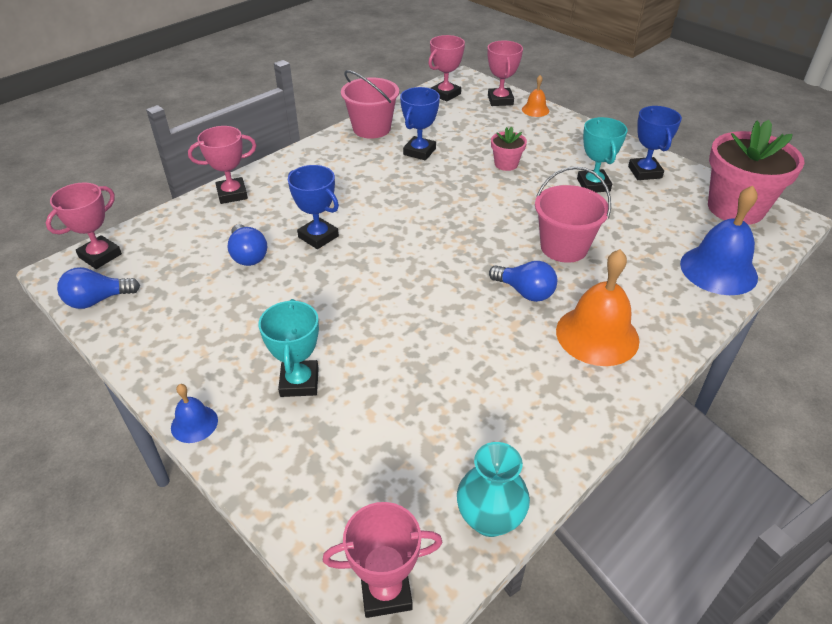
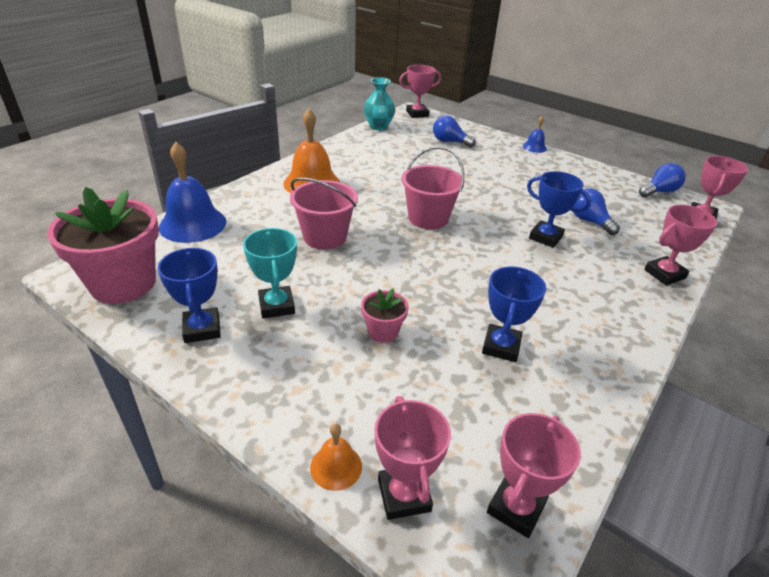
camera: 170 degrees right, 5 degrees down
turquoise trophy [259,299,319,397] -> none
pink bucket [341,70,399,139] -> pink bucket moved to [401,146,465,229]
blue light bulb [489,261,557,302] -> blue light bulb moved to [433,115,476,147]

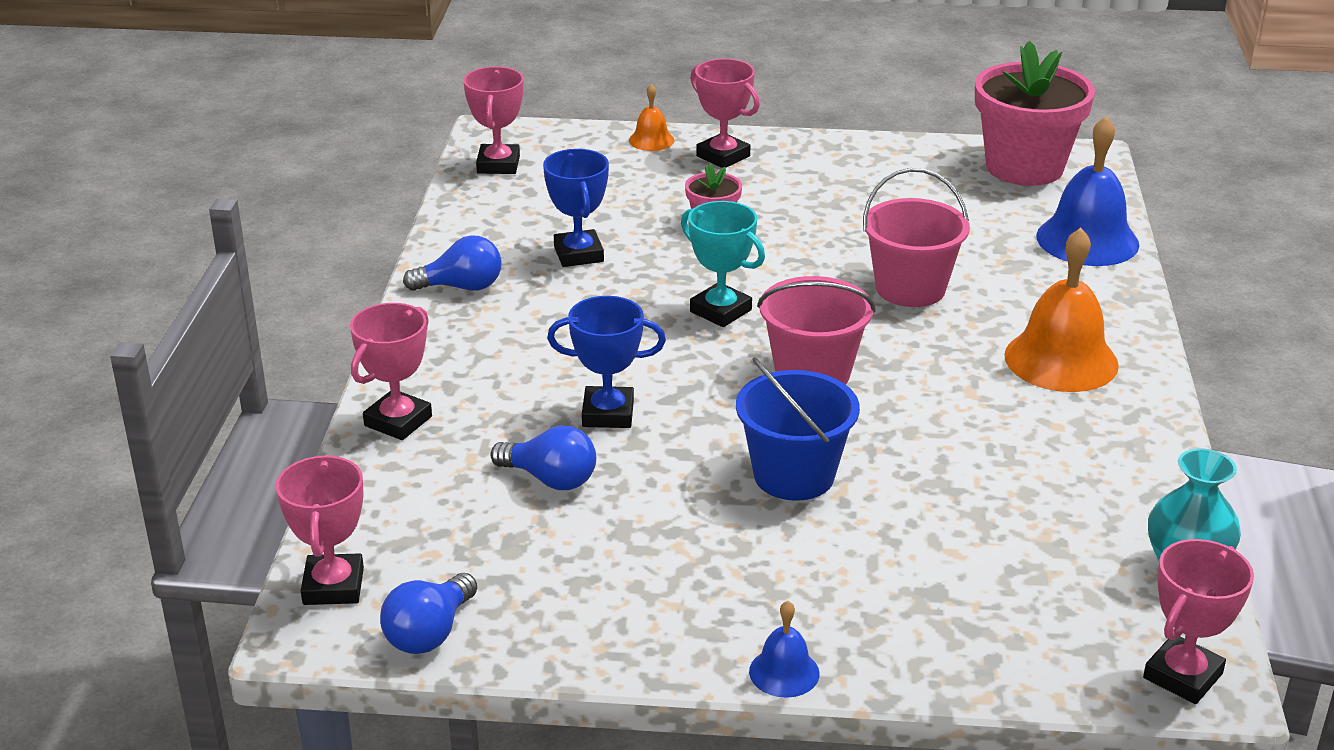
camera: 150 degrees right, 5 degrees down
blue trophy [157,248,221,343] -> none
turquoise trophy [243,228,297,318] -> turquoise trophy moved to [681,201,765,327]
pink trophy [375,396,451,520] -> pink trophy moved to [690,59,760,168]
blue light bulb [433,115,476,147] -> blue light bulb moved to [403,235,502,291]
none -> blue bucket [736,357,860,501]

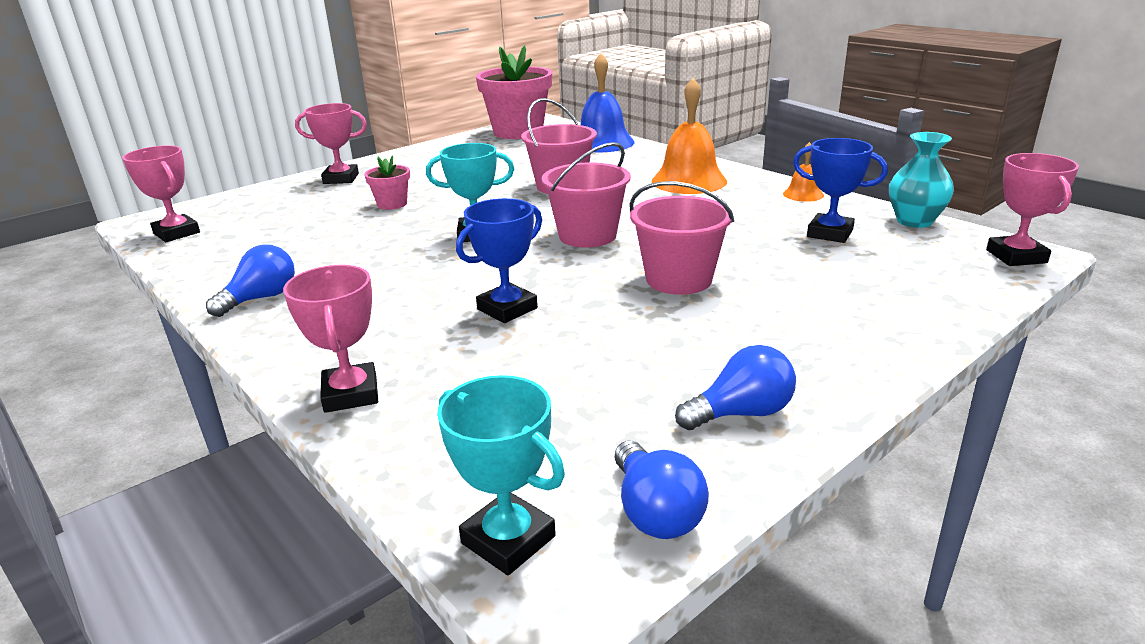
camera: 45 degrees left, 5 degrees down
pink trophy [276,455,364,605] -> turquoise trophy [437,375,565,575]
blue light bulb [490,425,596,490] -> blue light bulb moved to [675,345,796,430]
blue trophy [543,149,609,267] -> blue trophy moved to [793,138,888,243]
orange bell [629,84,674,151] -> orange bell moved to [783,142,824,202]
blue bucket [736,357,860,501] -> pink bucket [629,181,734,295]
blue bell [749,601,820,698] -> none

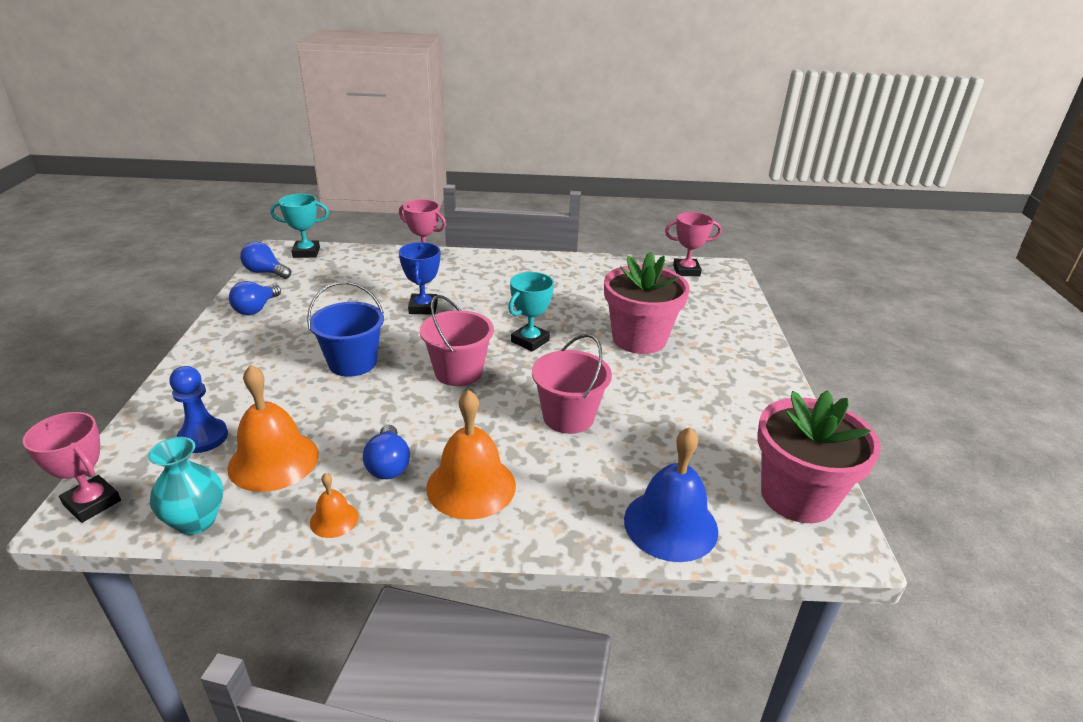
camera: 130 degrees right, 5 degrees up
blue light bulb [206,244,295,317] -> blue light bulb moved to [363,425,410,479]
pink trophy [295,103,367,184] -> none
pink flower pot [364,155,410,210] -> pink flower pot [604,252,690,354], size x2.15
pink bucket [629,181,734,295] -> blue bucket [307,281,384,377]
blue trophy [793,138,888,243] -> orange bell [227,365,319,492]
none -> blue pawn [169,366,228,453]

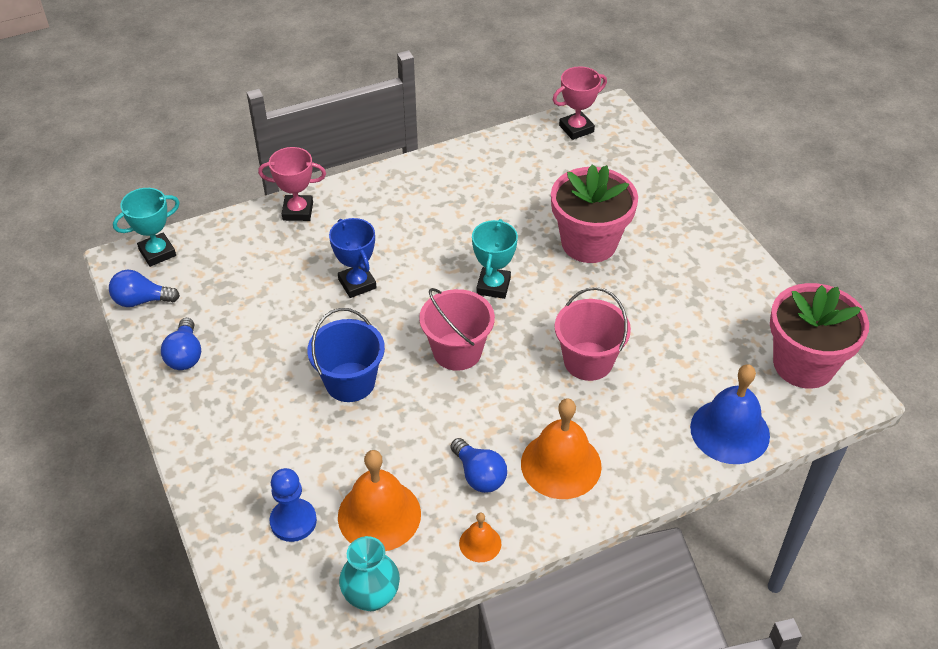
camera: 25 degrees left, 15 degrees up
pink trophy [23,412,121,523] -> none

